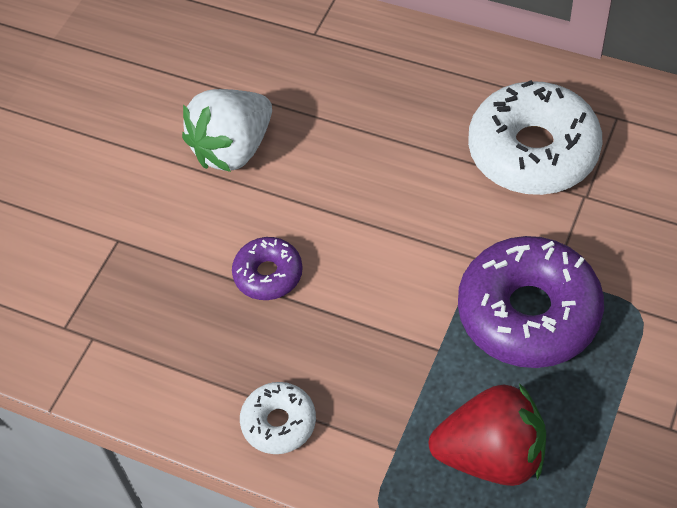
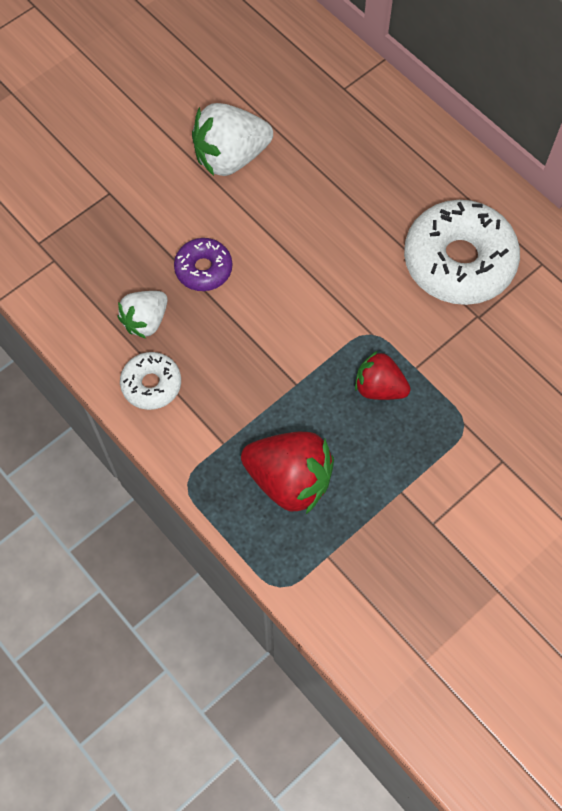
camera: 20 degrees right, 10 degrees up
purple donut [458,236,604,368] -> red strawberry [355,351,410,400]
none -> white strawberry [117,291,168,339]

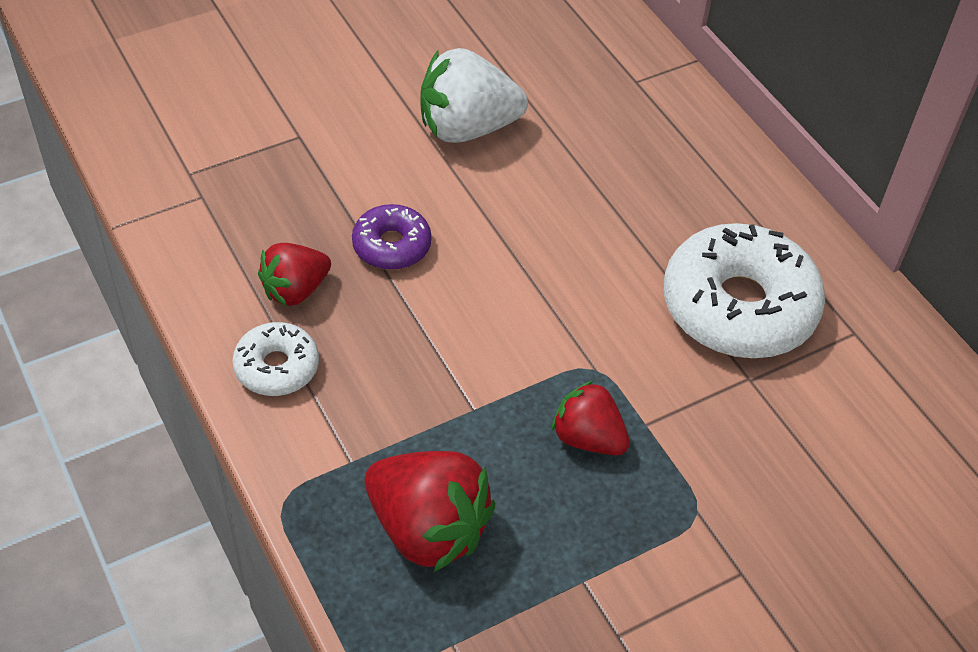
camera: 10 degrees right, 15 degrees down
white strawberry [117,291,168,339] -> red strawberry [258,243,331,306]

